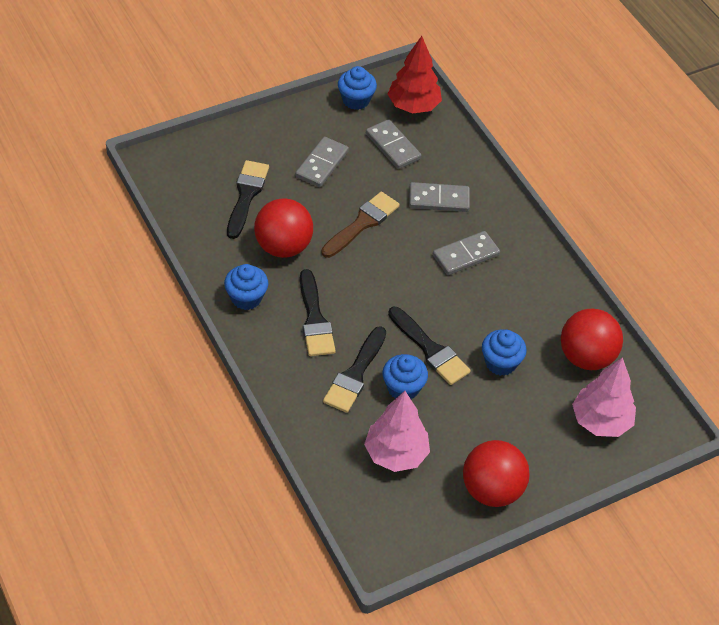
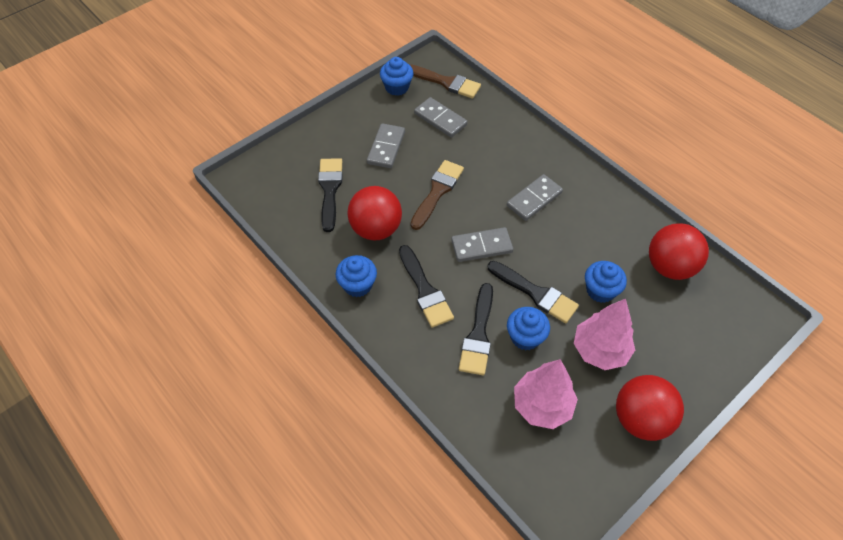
camera: 10 degrees left, 5 degrees up
red tree [388,36,442,114] -> brown brush [409,64,481,99]
grey domino [409,182,470,212] -> grey domino moved to [451,227,513,262]
pink tree [572,357,636,437] -> pink tree moved to [574,299,635,370]

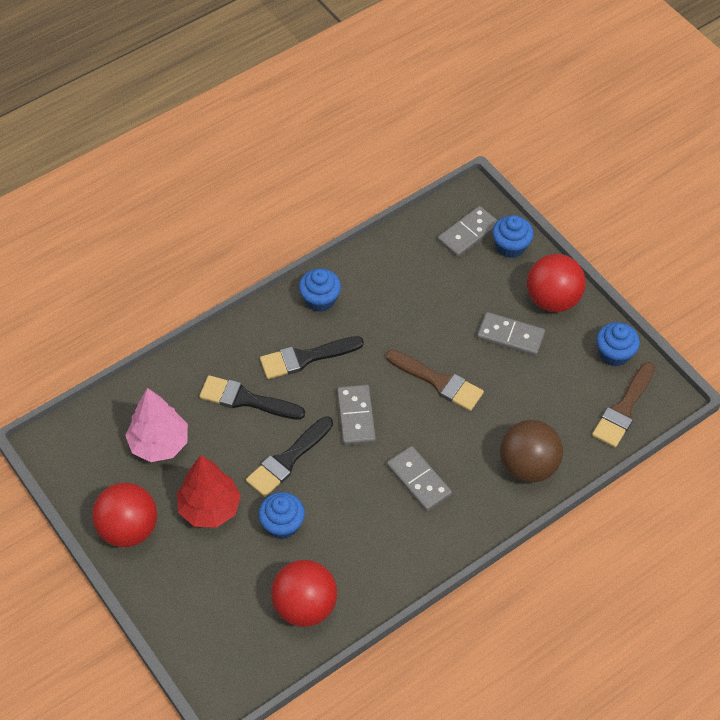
camera: 95 degrees right, 0 degrees up
black brush [318,158,343,232] -> none
red ball [347,186,402,240] -> red ball moved to [527,254,586,312]
grey domino [414,97,467,138] -> grey domino moved to [437,206,498,257]
blue cupcake [507,307,550,350] -> blue cupcake moved to [492,215,534,258]
pink tree [574,299,635,370] -> red tree [177,455,241,528]
none -> brown ball [500,420,563,483]

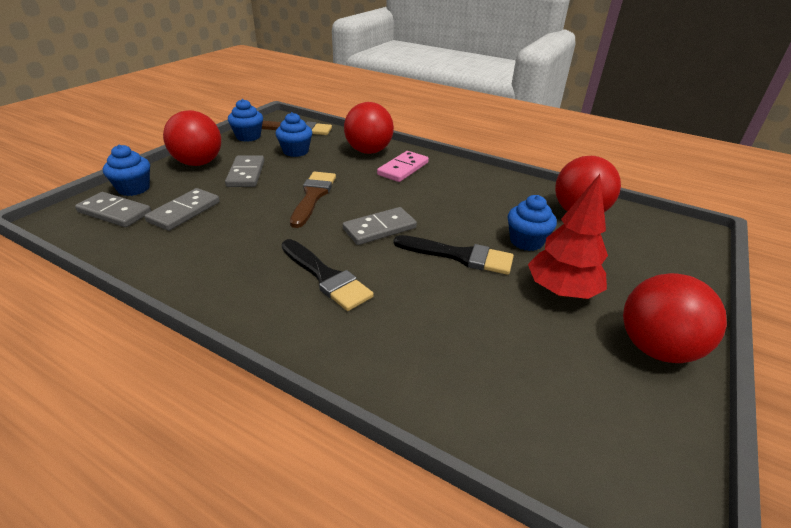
camera: 115 degrees left, 20 degrees down
pink tree [125,388,188,462] -> none
black brush [199,375,305,420] -> none
blue cupcake [299,268,341,312] -> blue cupcake moved to [275,112,312,157]
grey domino [387,446,452,511] -> grey domino moved to [145,188,220,231]
brown ball [500,420,563,483] -> red ball [344,102,394,154]
none -> pink domino [377,151,429,182]

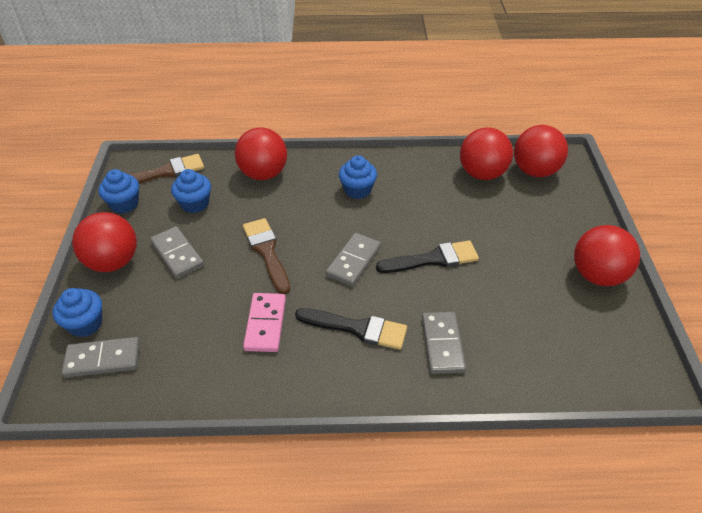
camera: 30 degrees left, 10 degrees up
grey domino [145,188,220,231] -> grey domino moved to [422,312,466,374]
pink domino [377,151,429,182] -> pink domino moved to [243,293,286,352]
blue cupcake [508,195,557,251] -> blue cupcake moved to [339,155,377,199]
red tree [528,174,608,299] -> none
none -> red ball [514,125,568,177]

